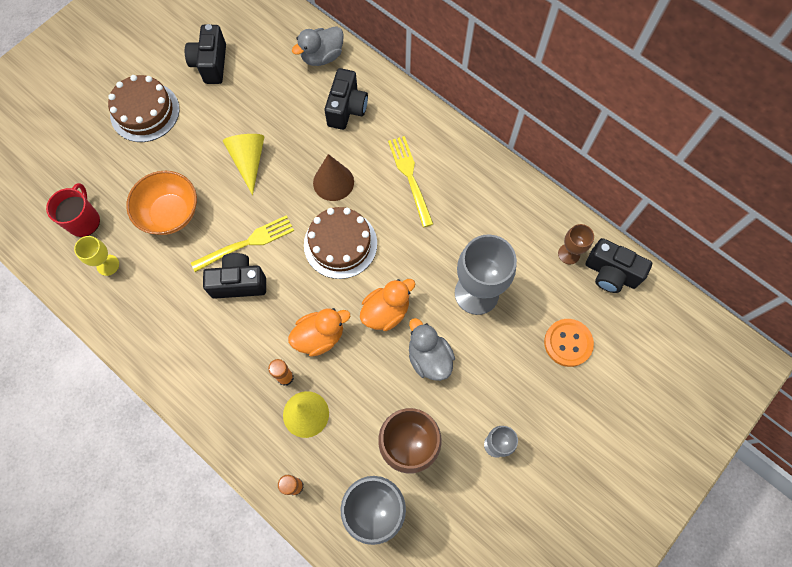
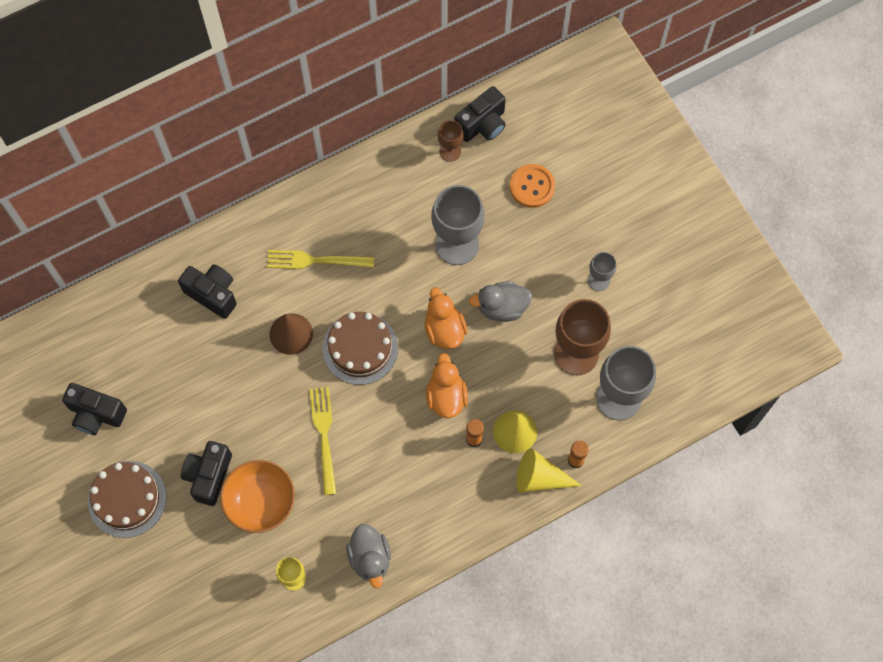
camera: 70 degrees left, 0 degrees up
red mug [46,183,100,237] -> none
black camera [203,253,266,299] -> black camera moved to [181,441,232,506]
yellow cone [223,134,265,195] -> yellow cone moved to [516,448,582,492]
grey duck [292,26,344,66] -> grey duck moved to [346,524,391,588]

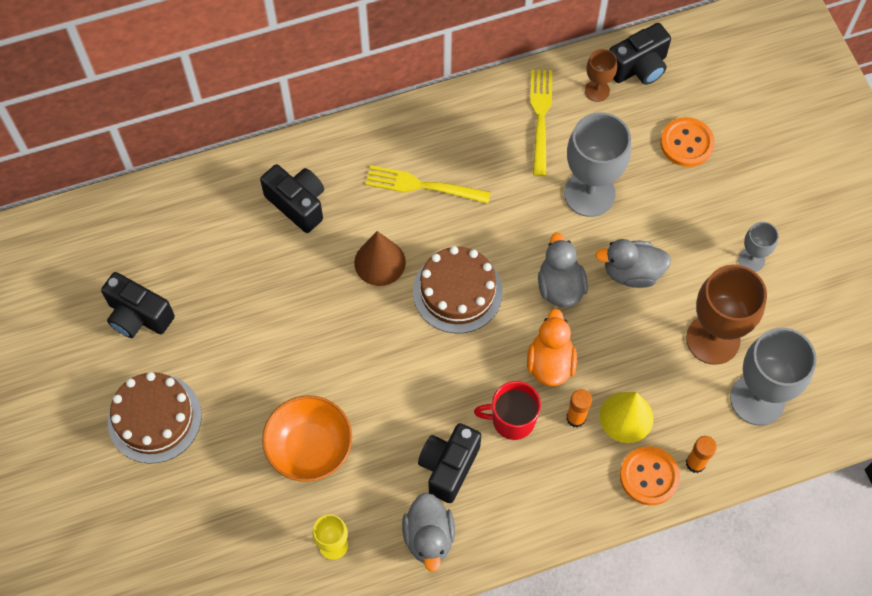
camera: 10 degrees right, 5 degrees down
black camera [181,441,232,506] -> black camera moved to [418,423,481,503]
yellow fork [310,387,336,495] -> yellow fork moved to [530,70,552,176]
orange duck [425,288,468,349] -> grey duck [538,233,588,307]
yellow cone [516,448,582,492] -> orange button [620,446,680,505]
none -> red mug [474,381,541,440]

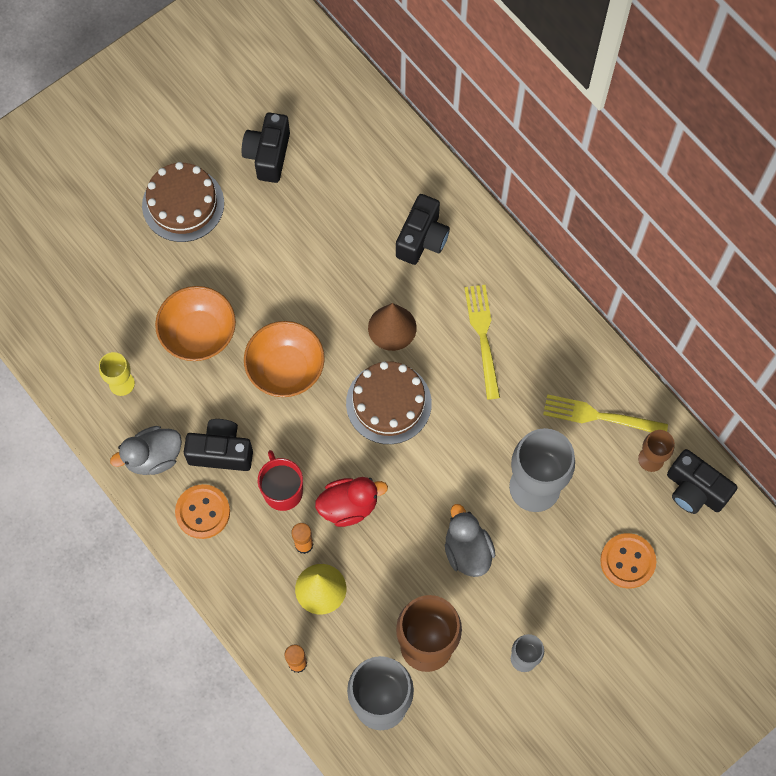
camera: 70 degrees right, 5 degrees up
orange duck [527,309,577,386] -> red duck [315,477,388,527]
yellow fork [530,70,552,176] -> yellow fork turned 150 degrees counterclockwise [543,394,668,432]
grey duck [538,233,588,307] -> none
orange button [620,446,680,505] -> orange button moved to [175,484,230,539]
none -> orange bowl [244,321,325,397]

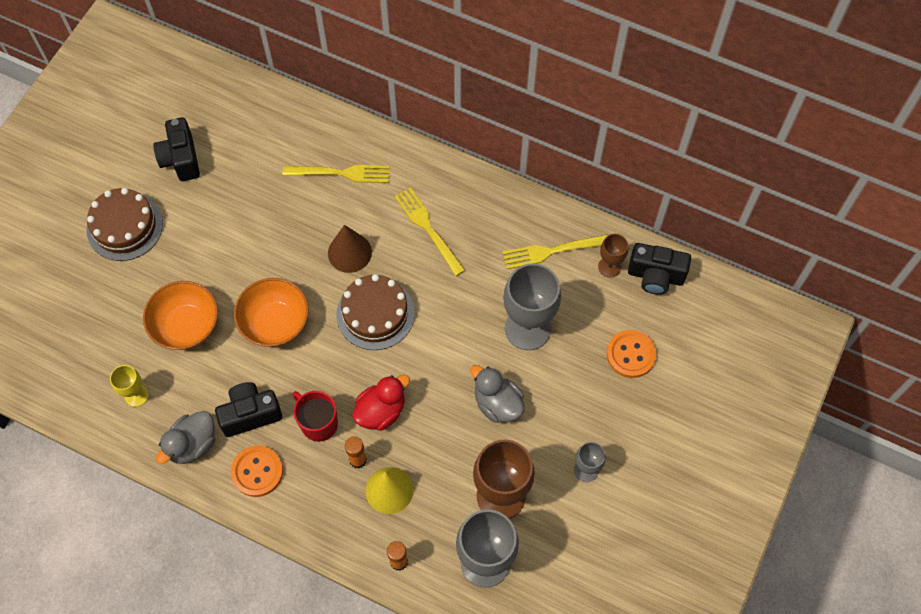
camera: 25 degrees left, 5 degrees down
black camera [396,194,450,265] -> yellow fork [282,165,390,183]

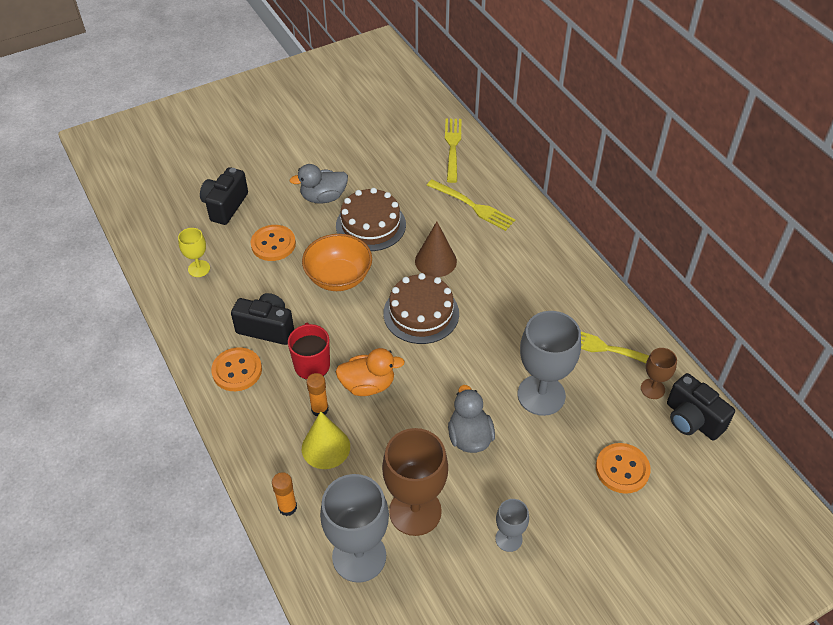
camera: 35 degrees right, 15 degrees down
brown cake [87,188,163,261] -> brown cake moved to [336,188,406,251]
orange bowl [143,281,218,350] -> orange button [251,225,296,261]
black camera [153,117,200,181] -> black camera moved to [200,167,248,225]
grey duck [156,411,215,464] -> grey duck moved to [290,164,348,204]
red duck [352,375,410,431] -> orange duck [335,348,405,396]
yellow fork [394,187,465,276] -> yellow fork moved to [445,119,461,183]

